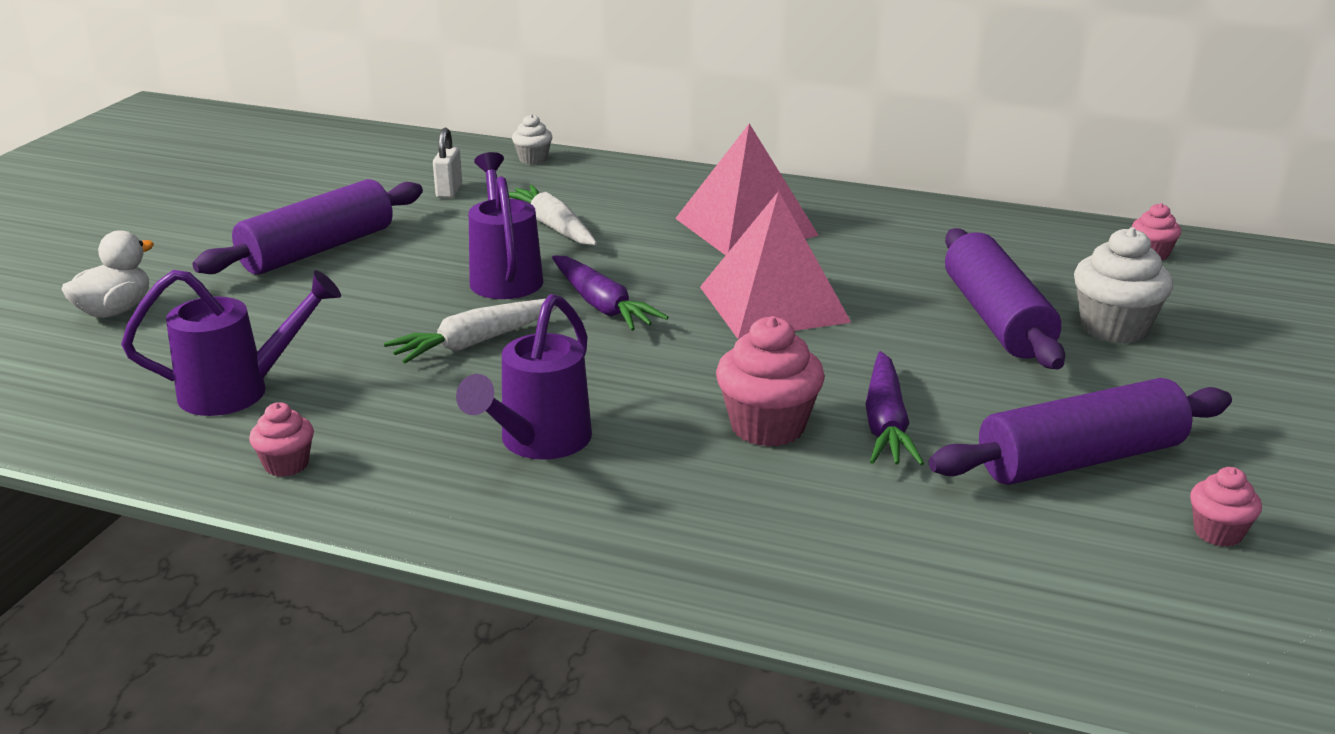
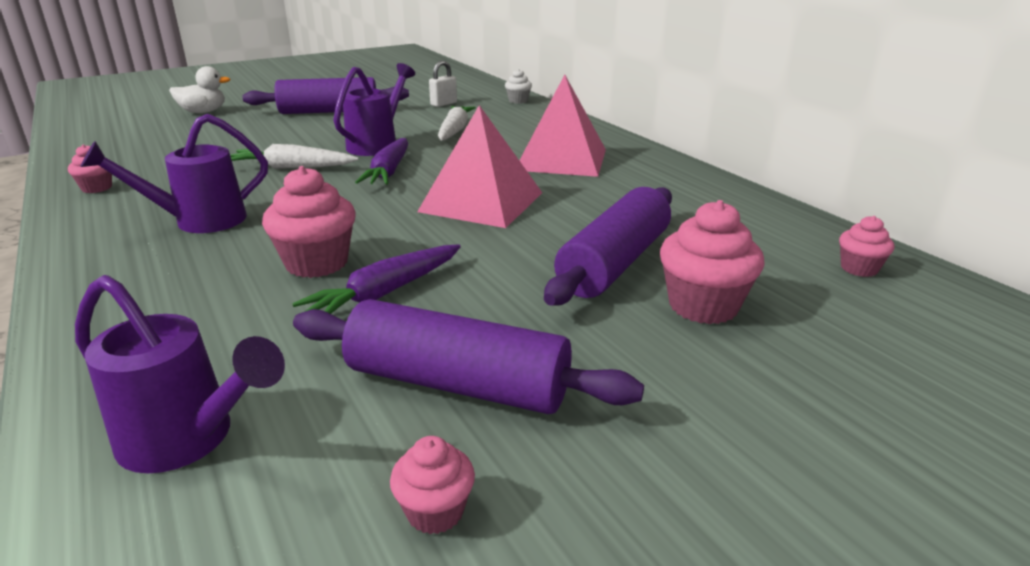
camera: 40 degrees right, 0 degrees up
purple watering can [121,270,341,416] -> purple watering can moved to [75,275,285,473]
white cupcake [1074,227,1173,343] -> pink cupcake [660,200,765,324]

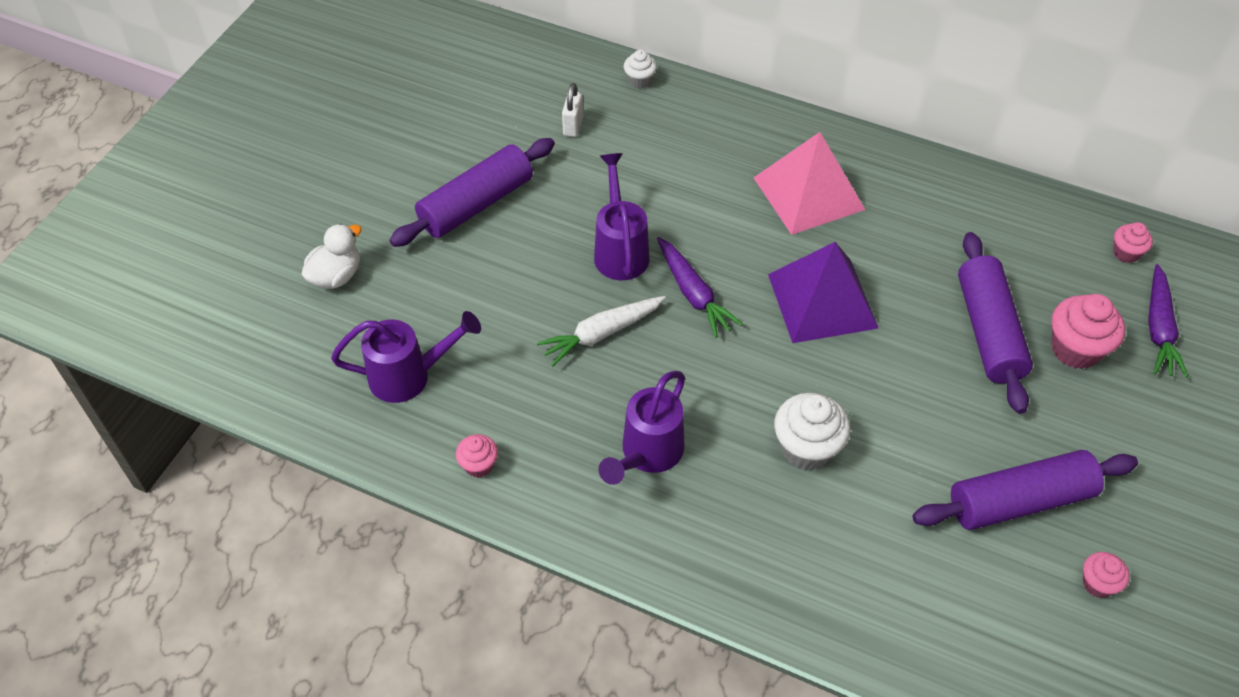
camera: 35 degrees left, 25 degrees up
purple watering can [75,275,285,473] -> purple watering can moved to [331,311,481,403]
pink cupcake [262,166,356,278] -> white cupcake [774,393,850,470]
purple carrot [292,244,461,314] -> purple carrot moved to [1148,264,1188,378]
pink pyramid [417,105,542,228] -> purple pyramid [768,242,879,343]
white carrot [438,106,476,141] -> none

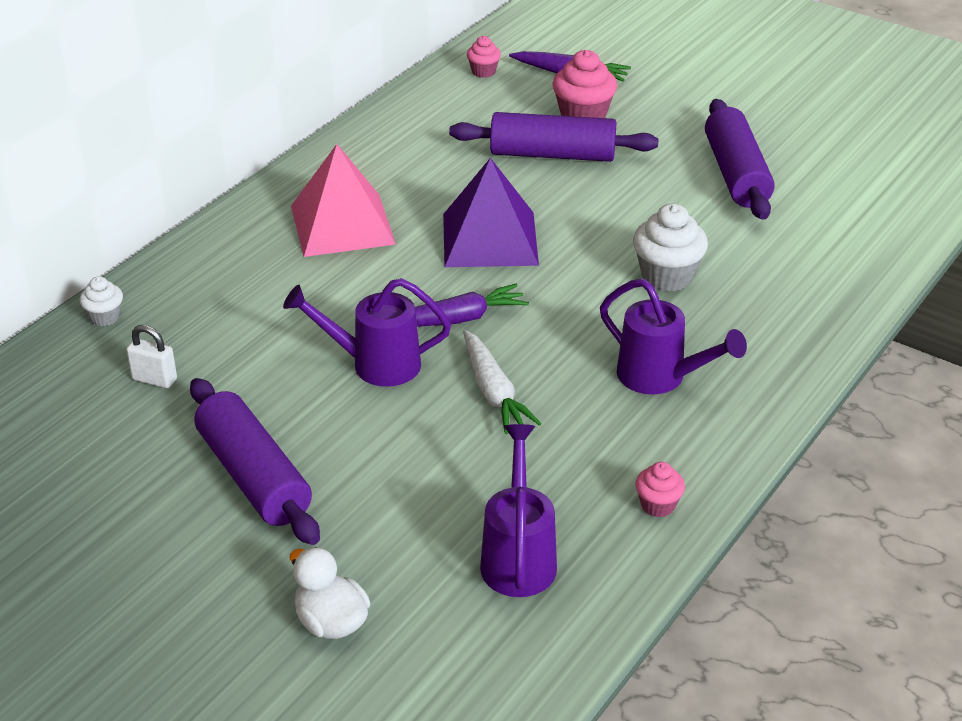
camera: 80 degrees left, 15 degrees down
pink cupcake [1083,552,1129,598] -> none

